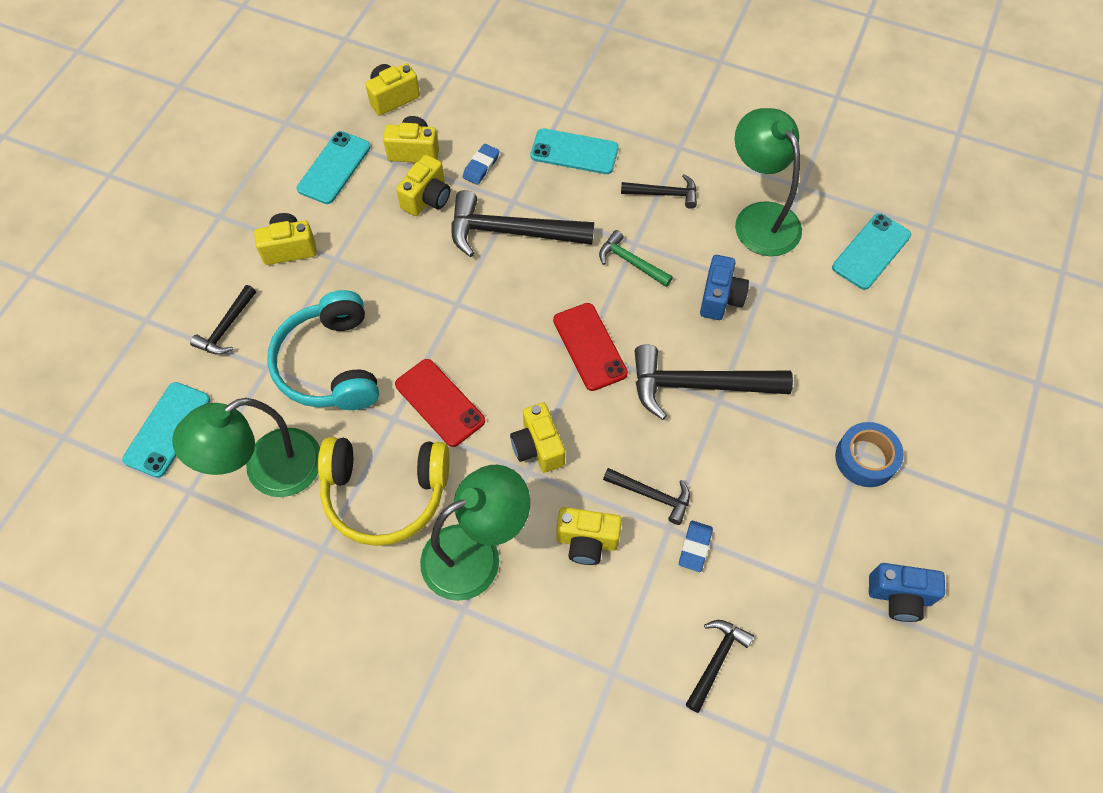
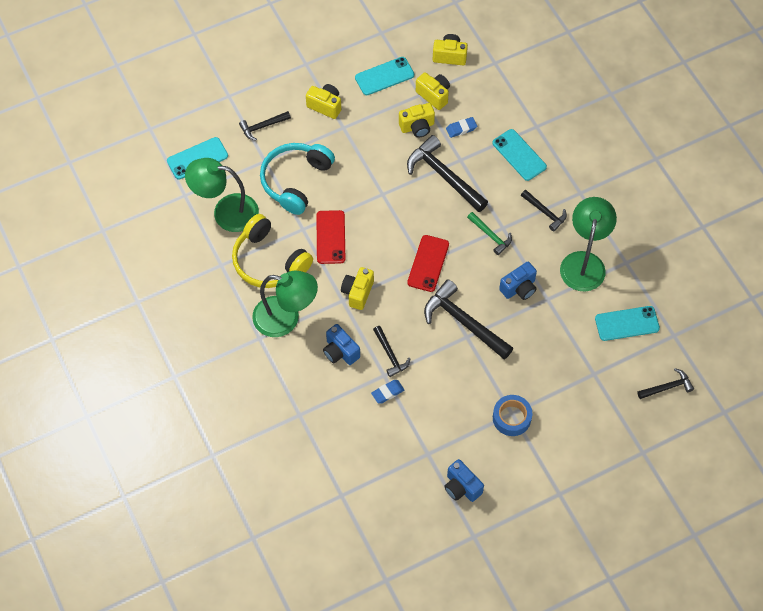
camera: 40 degrees right, 0 degrees up
yellow camera [556,507,622,565] -> blue camera [323,324,360,365]
green hammer [599,230,673,287] -> green hammer turned 150 degrees clockwise [467,212,512,255]
black hammer [685,620,754,713] -> black hammer moved to [637,368,694,399]

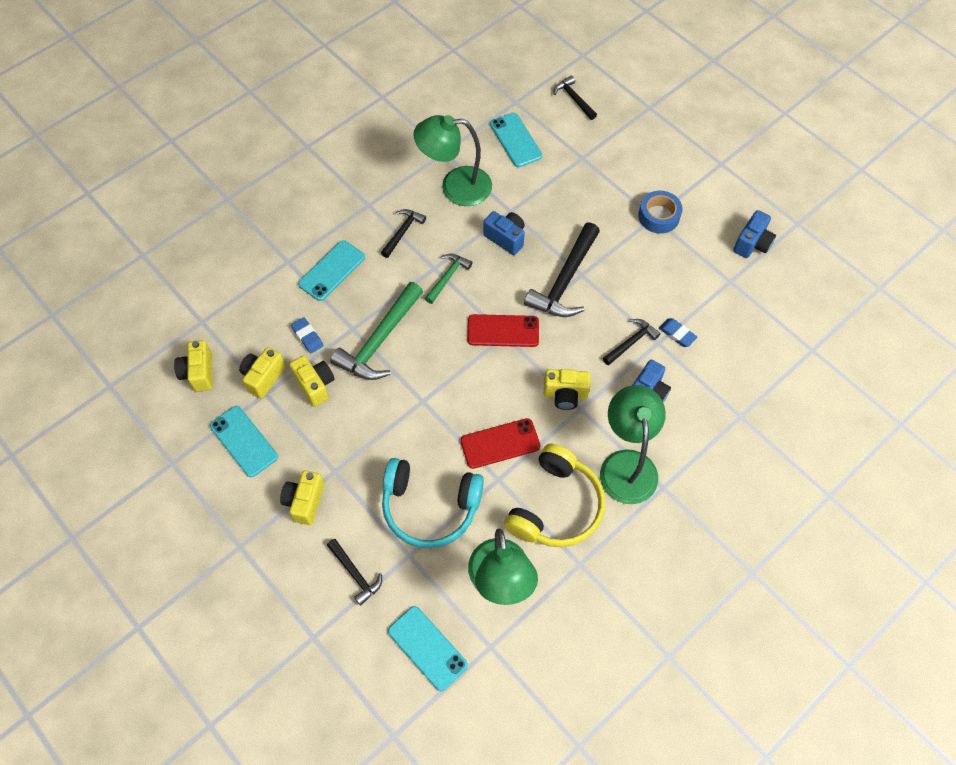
camera: 105 degrees left, 0 degrees up
black hammer [407,135,488,212] -> green hammer [330,282,423,380]

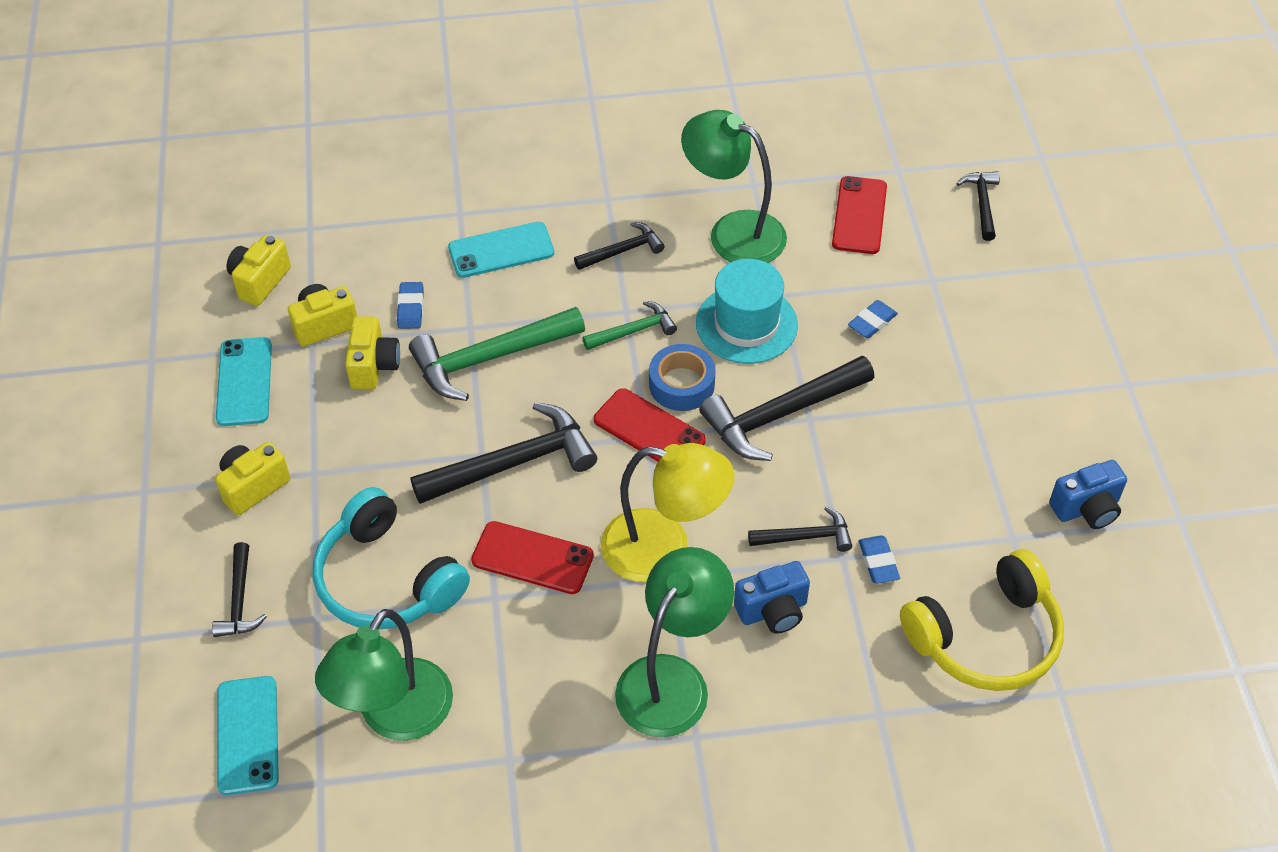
camera: 35 degrees right, 10 degrees down
blue camera [483,211,525,255] -> turquoise hat [696,259,798,364]
turquoise phone [490,113,542,167] -> red phone [832,176,887,254]
yellow headphones [504,444,605,547] -> yellow headphones moved to [900,549,1064,691]
yellow camera [544,369,591,410] -> yellow lamp [601,443,734,582]
blue tape [638,191,683,234] -> blue tape moved to [649,344,715,411]
none -> black hammer [410,402,597,504]
none -> blue eraser [848,300,898,338]

